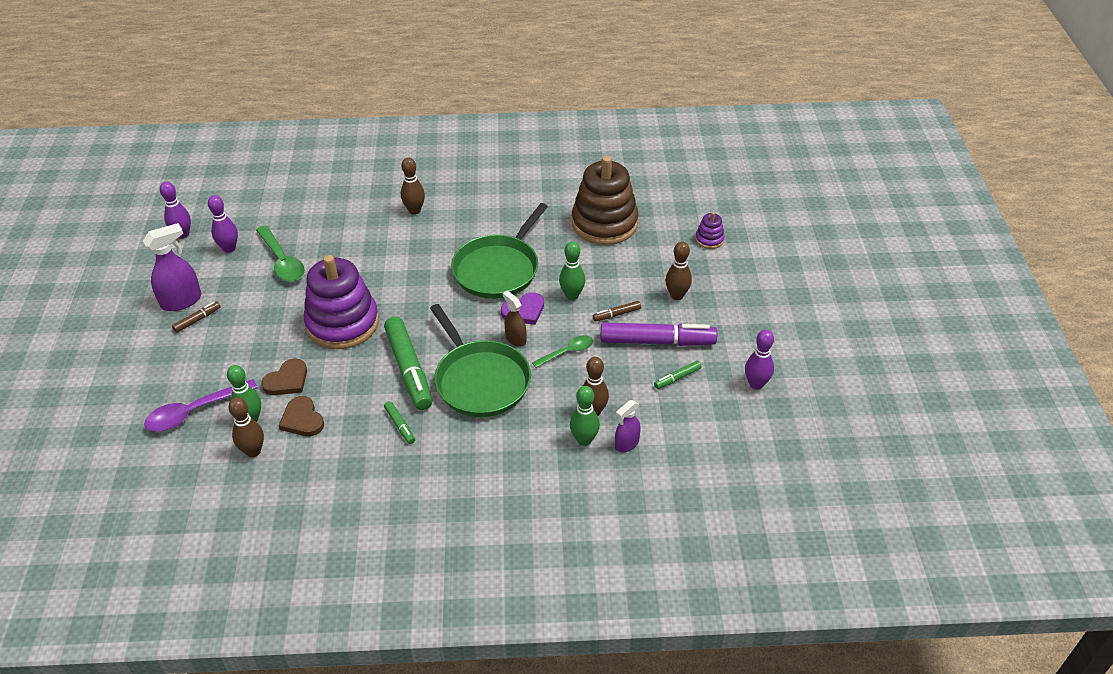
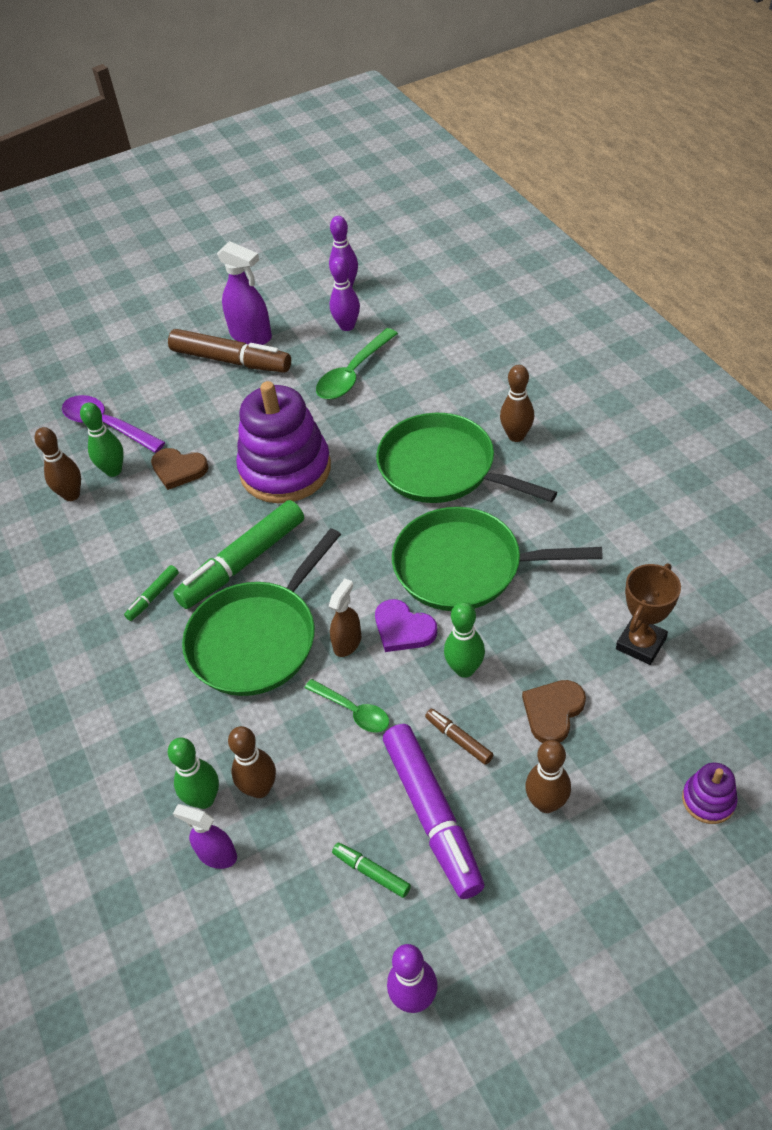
camera: 70 degrees right, 5 degrees up
brown marker [172,302,220,333] -> brown marker [168,329,291,373], size x2.22
brown heart [278,396,324,436] -> brown heart moved to [522,680,586,743]
brown stacking toy [572,156,638,245] -> brown trophy [616,563,681,665]
none -> green pan [376,413,557,503]

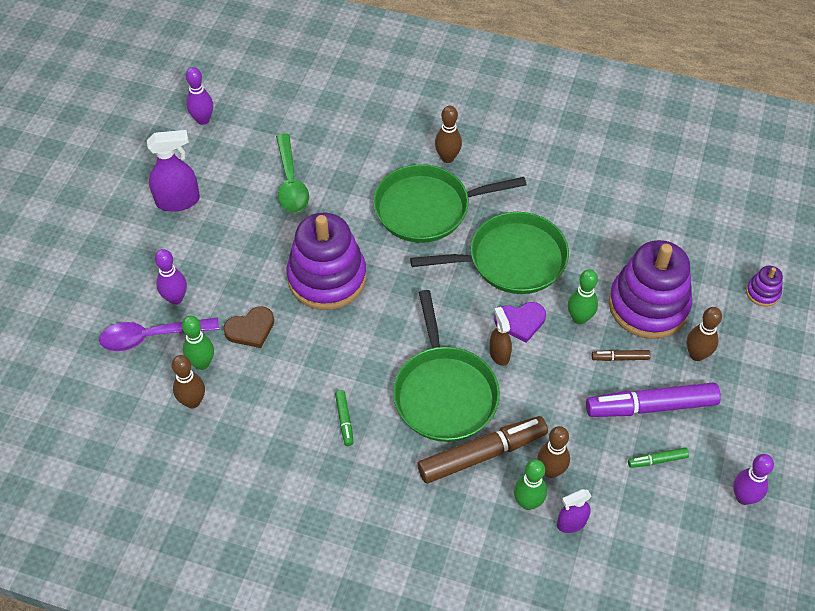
camera: 50 degrees left, 5 degrees up
brown marker [168,329,291,373] -> brown marker moved to [417,416,548,483]
green marker [173,500,304,609] -> none
green spoon [304,679,389,733] -> none
purple bowling pin [330,257,360,331] -> purple bowling pin moved to [155,249,187,305]
purple marker [383,724,485,899] -> purple marker turned 150 degrees clockwise [586,383,721,417]
green pan [392,507,603,611] -> green pan turned 150 degrees counterclockwise [410,212,569,294]
brown heart [522,680,586,743] -> purple stacking toy [609,240,692,339]
brown trophy [616,563,681,665] -> none

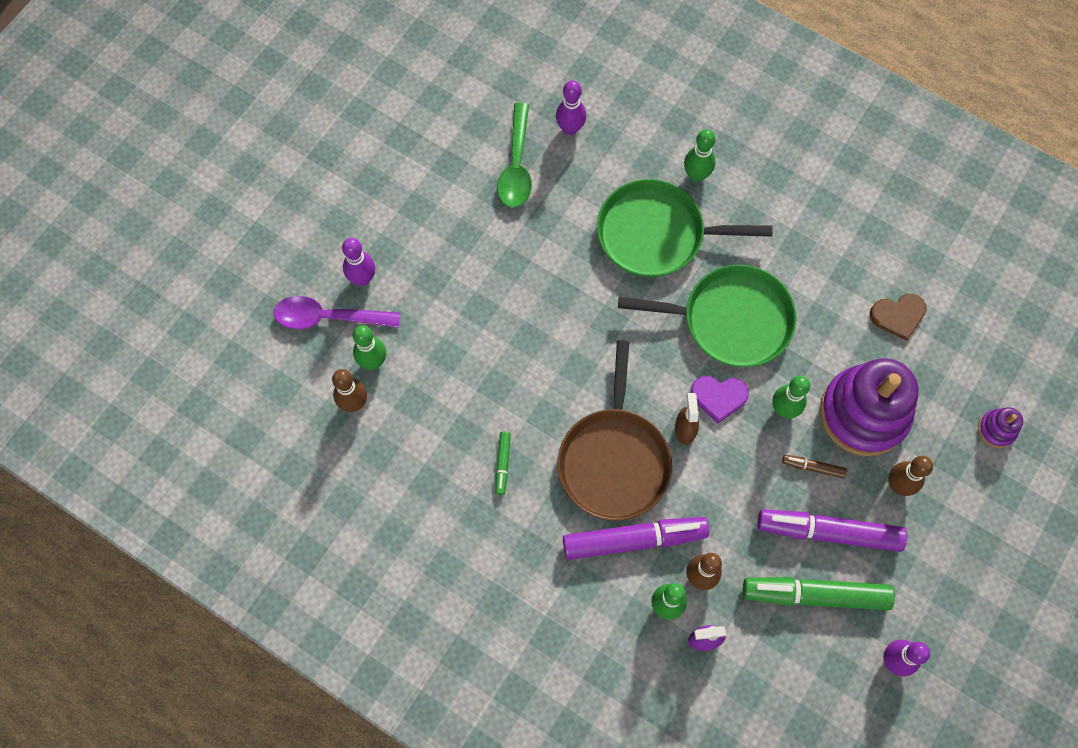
camera: 15 degrees right, 15 degrees up
purple spray bottle [147,130,200,212] -> none
purple bowling pin [186,67,213,125] -> purple bowling pin moved to [556,80,586,135]
brown heart [223,306,274,348] -> brown heart moved to [870,294,927,341]
purple stacking toy [286,213,366,310] -> none
green pan [393,290,500,442] -> brown pan [558,340,672,521]
brown marker [417,416,548,483] -> purple marker [563,517,709,560]
brown bowling pin [435,106,462,163] -> green bowling pin [684,129,716,182]
green marker [628,448,689,468] -> green marker [743,577,895,610], size x2.22

